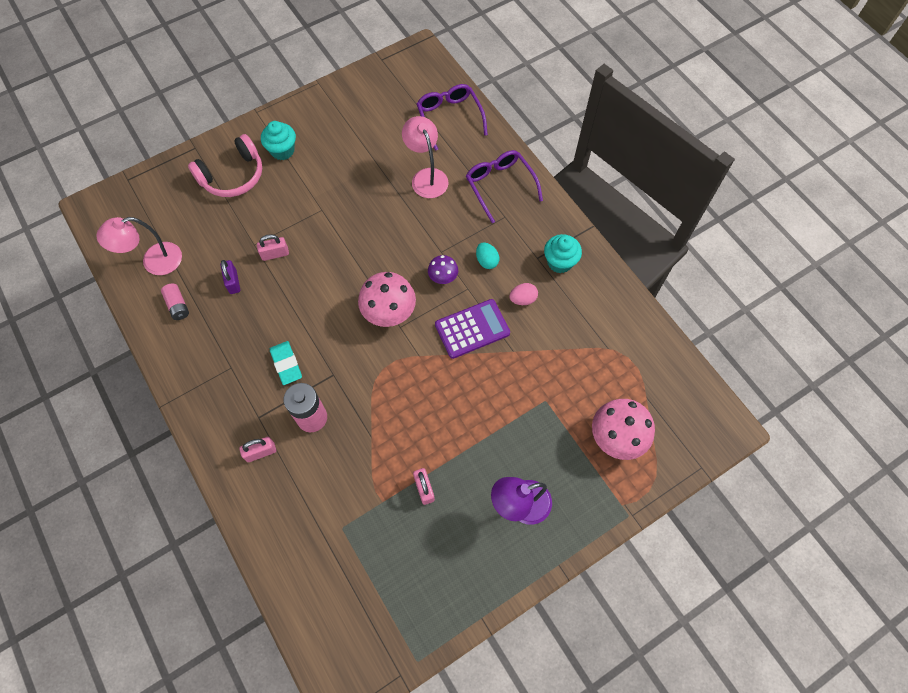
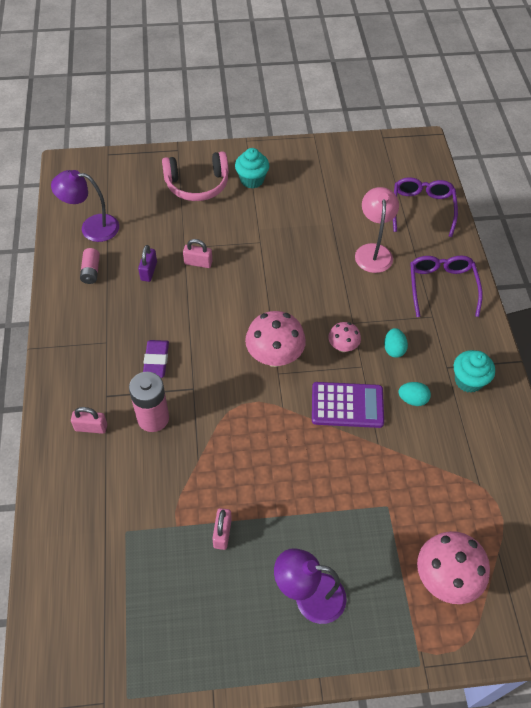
camera: 25 degrees right, 10 degrees down
pink lamp [96,217,182,275] -> purple lamp [51,170,119,242]
turquoise eraser [270,341,302,385] -> purple eraser [143,340,169,378]
purple mushroom [428,255,458,284] -> pink mushroom [328,322,361,352]
pink egg [509,283,538,305] -> turquoise egg [398,382,431,406]

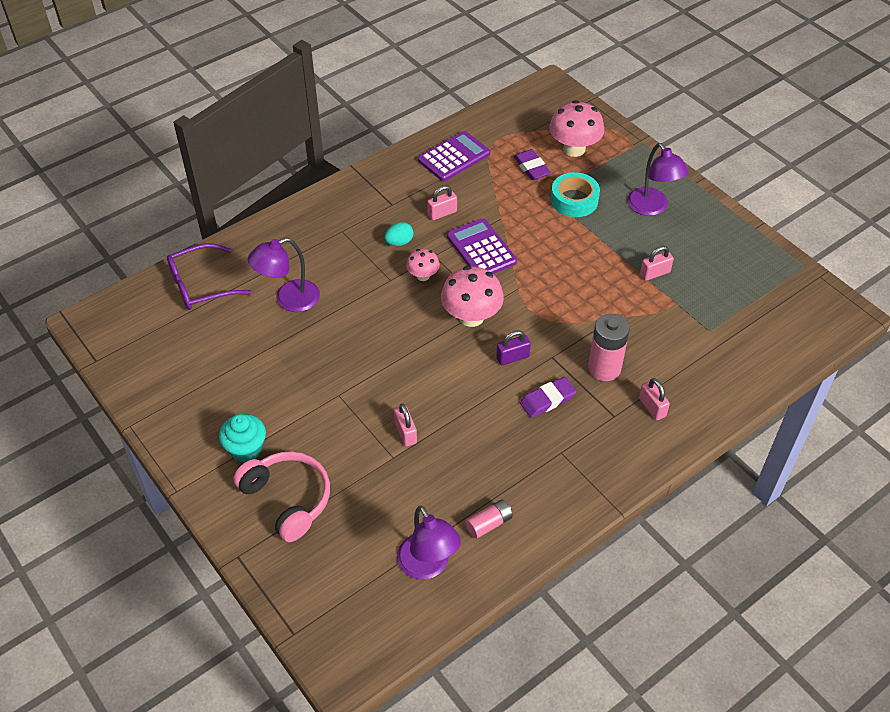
camera: 120 degrees left, 5 degrees down
purple padlock [138,245,157,282] -> purple padlock moved to [496,330,531,365]
pink lamp [355,187,399,273] -> purple lamp [248,238,320,312]
turquoise egg [398,382,431,406] -> pink padlock [427,185,457,220]
purple glasses [410,256,483,317] -> none
turquoise cupcake [454,350,495,393] -> none
none -> purple calculator [418,131,490,181]
none -> purple eraser [513,149,551,180]
none -> turquoise tape [551,172,600,217]

